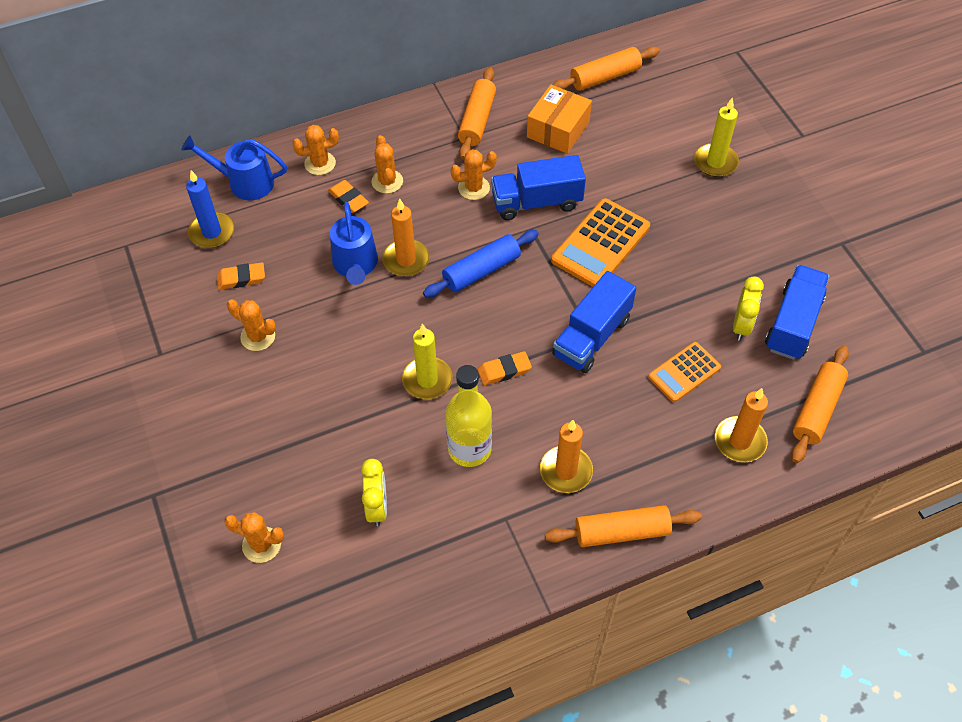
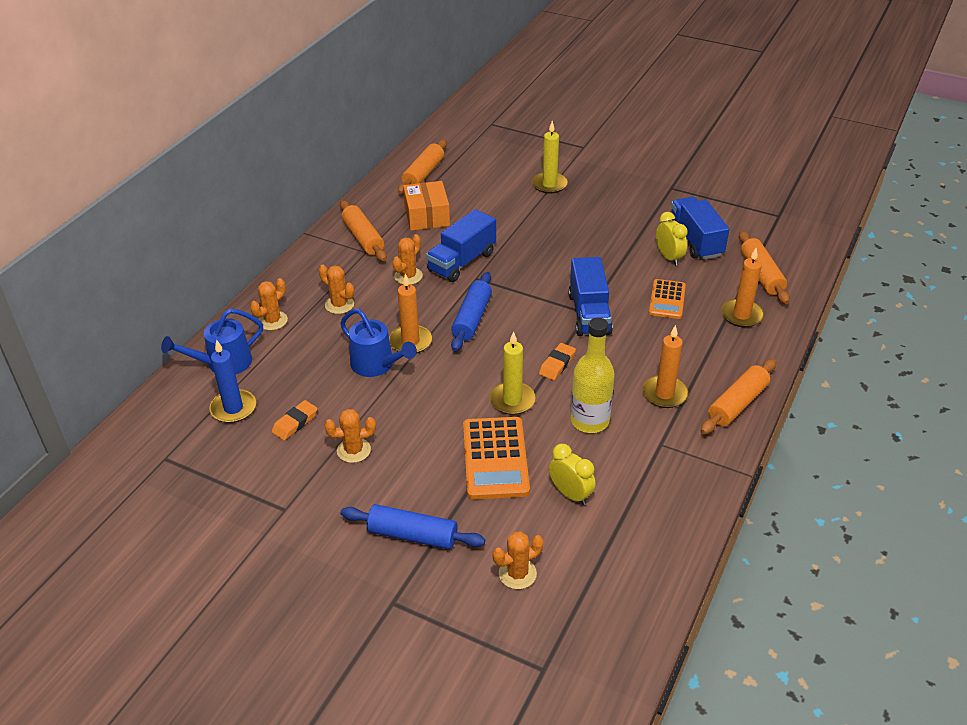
camera: 40 degrees left, 15 degrees down
orange eraser [328,180,369,213] -> none
orange calculator [551,198,650,287] -> orange calculator moved to [463,417,530,500]
none -> blue rolling pin [341,504,485,549]

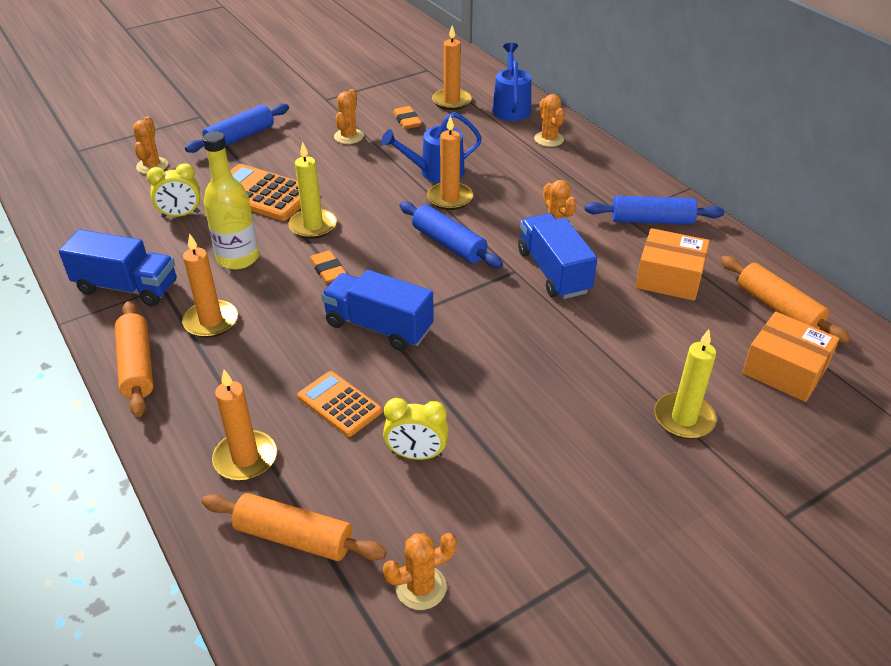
camera: 120 degrees right, 0 degrees up
blue candle [209,340,256,423] -> orange candle [432,25,472,110]
orange cactus [319,264,354,314] -> orange cactus moved to [383,533,457,610]
orange rolling pin [340,200,387,262] -> blue rolling pin [585,196,724,225]
blue truck [669,197,729,260] -> blue truck moved to [59,229,177,306]
none -> orange box [742,311,840,402]

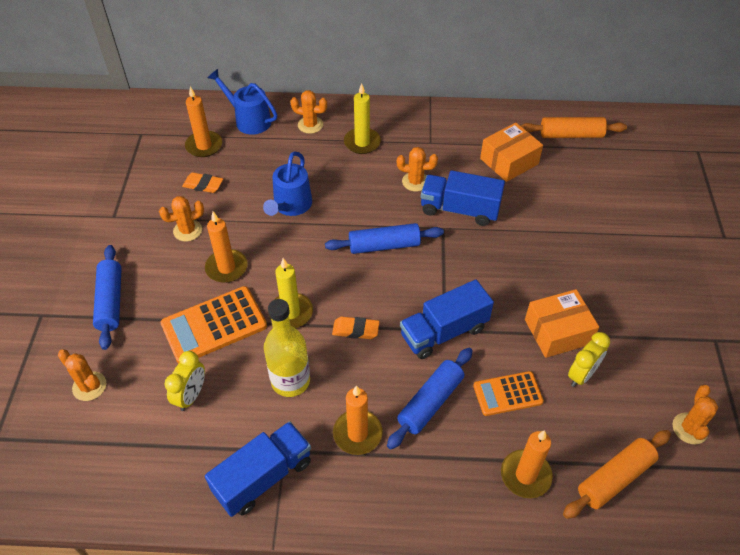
camera: 55 degrees left, 10 degrees up
orange rolling pin [115,301,154,417] -> none
orange cactus [334,89,364,144] -> orange cactus turned 75 degrees counterclockwise [159,196,204,242]
orange candle [427,115,473,210] -> orange candle moved to [205,212,248,283]
blue rolling pin [585,196,724,225] -> blue rolling pin moved to [387,348,473,449]
yellow candle [654,329,717,439] -> yellow candle moved to [344,83,381,154]
orange box [742,311,840,402] -> orange box moved to [525,289,599,358]

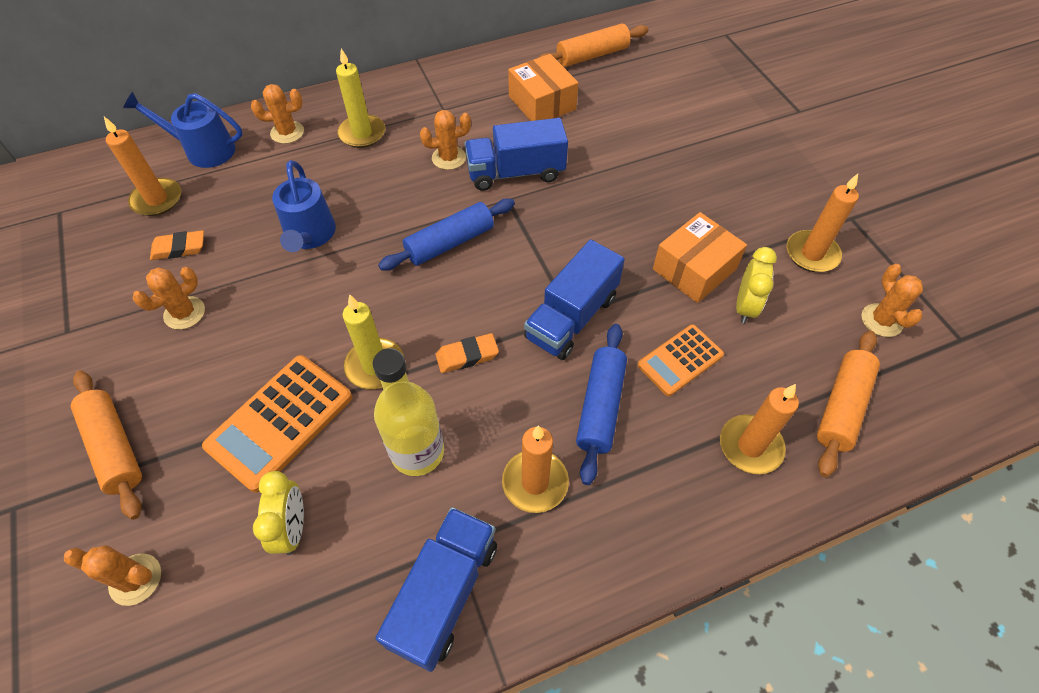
camera: 25 degrees left, 5 degrees up
blue rolling pin [93,245,122,350] -> orange rolling pin [71,371,142,520]
orange candle [205,212,248,283] -> orange candle moved to [787,174,859,272]
orange box [480,123,543,182] -> orange box turned 60 degrees counterclockwise [508,54,578,121]

